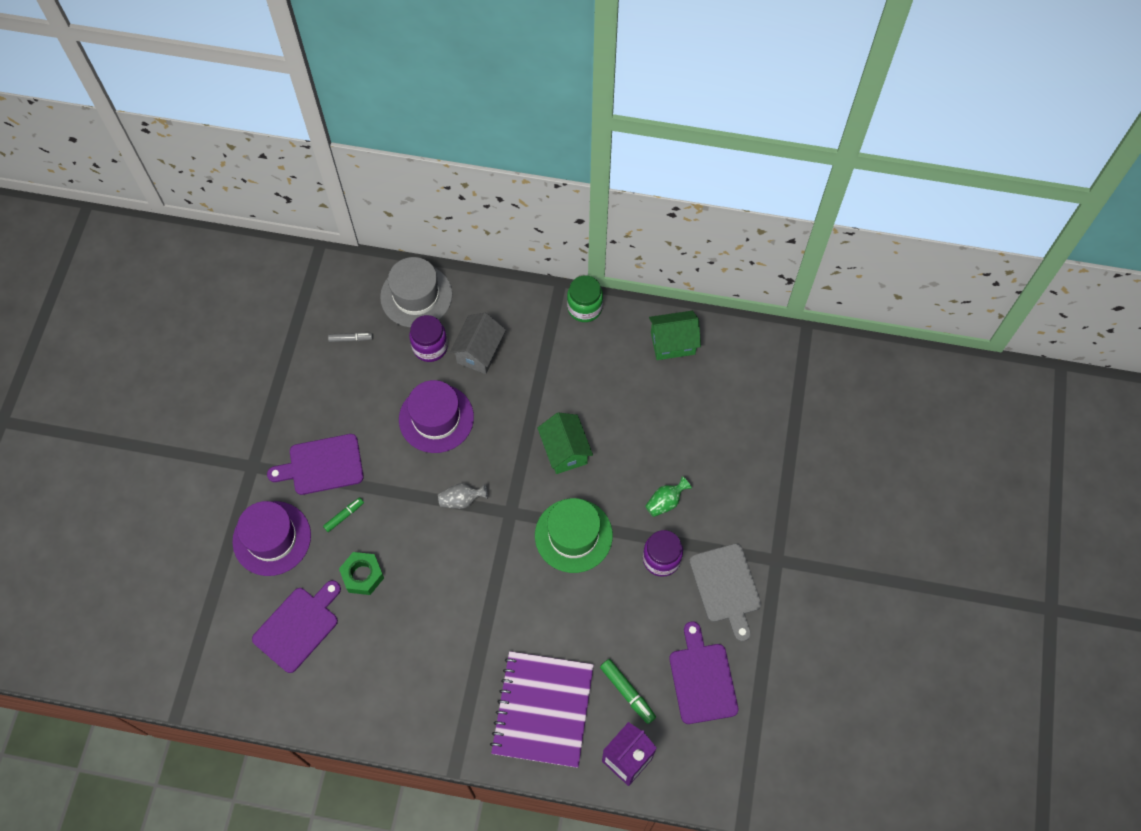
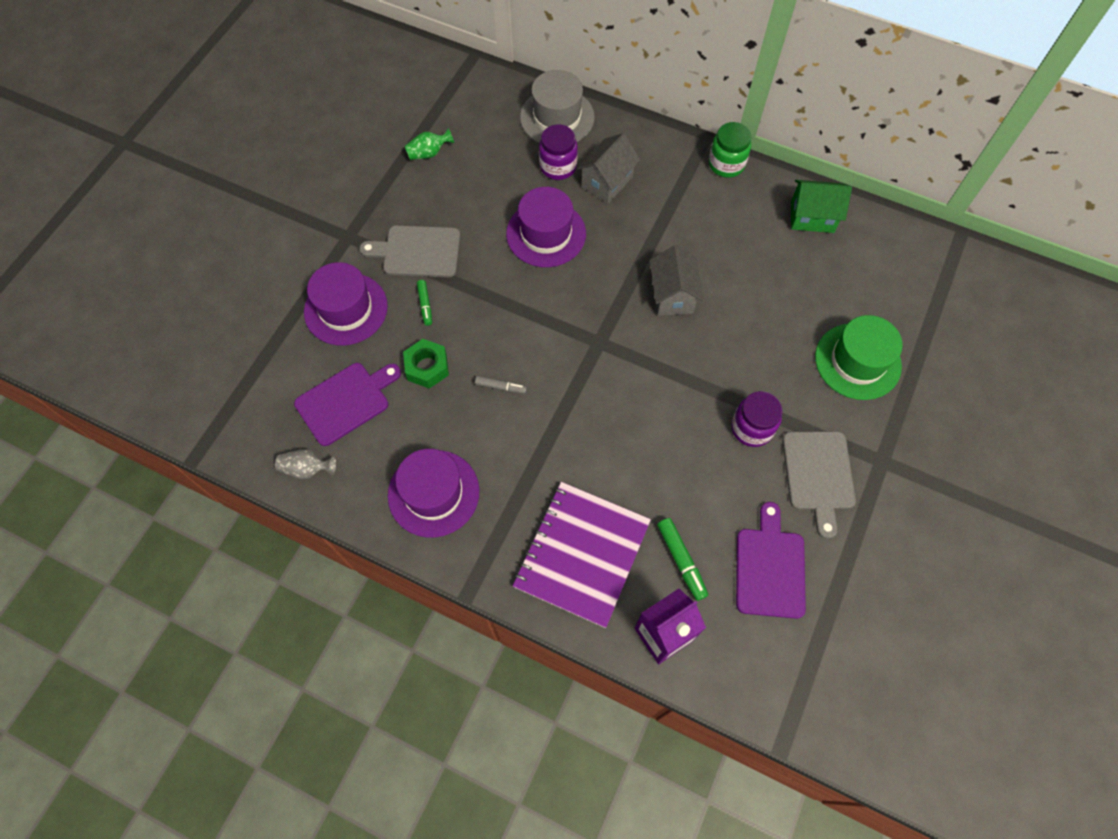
camera: 15 degrees right, 0 degrees up
purple cutting board [267,434,364,495] -> grey cutting board [359,225,460,277]
green marker [323,497,364,532] -> green marker turned 105 degrees clockwise [417,280,432,326]
grey marker [328,332,373,342] -> grey marker moved to [475,376,527,394]
grey vase [438,483,488,509] -> grey vase moved to [275,449,336,479]
green hat [535,498,613,573] -> green hat moved to [815,315,903,400]
green house [537,412,593,474] -> grey house [650,245,703,316]
green vase [645,476,692,517] -> green vase moved to [404,128,454,160]
none -> purple hat [388,449,480,538]

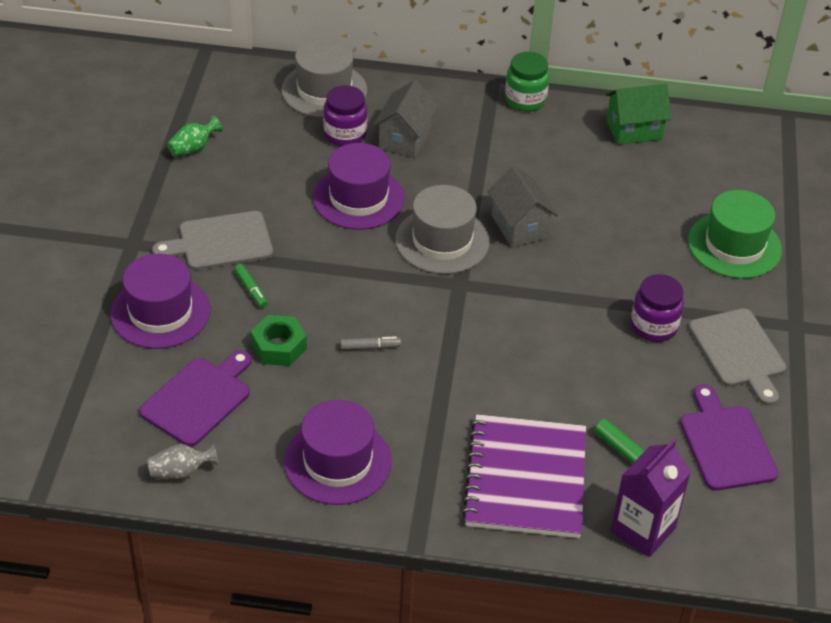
camera: 20 degrees left, 20 degrees down
none -> grey hat [395,185,490,274]

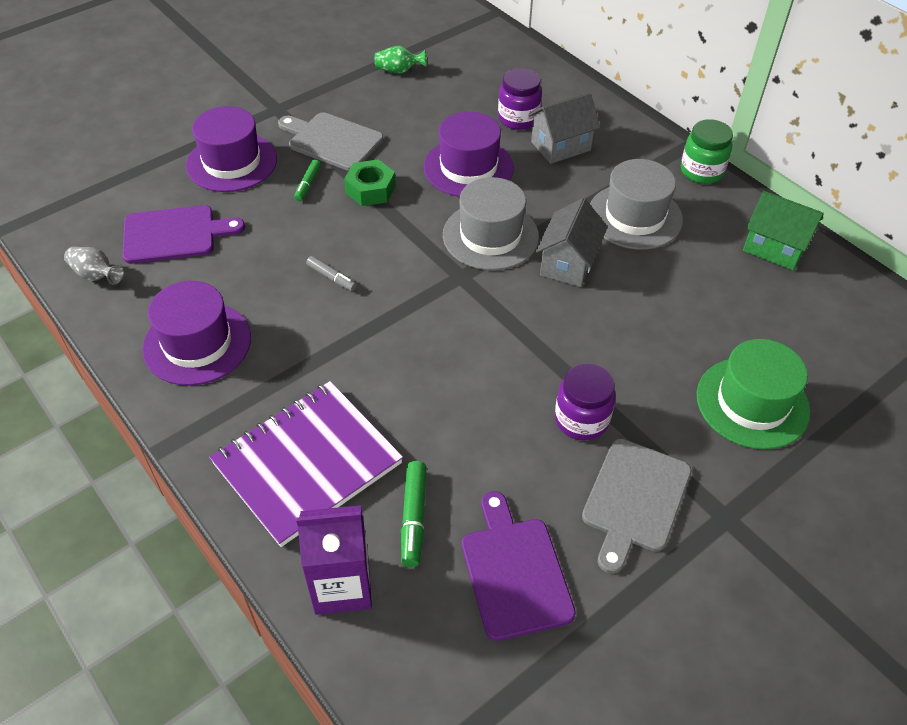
camera: 45 degrees right, 5 degrees up
green nut [251,315,307,366] -> green nut moved to [344,159,396,206]
grey hat [281,38,367,118] -> grey hat moved to [590,159,683,250]
purple cutting board [680,385,778,491] -> purple cutting board turned 45 degrees counterclockwise [462,491,576,641]

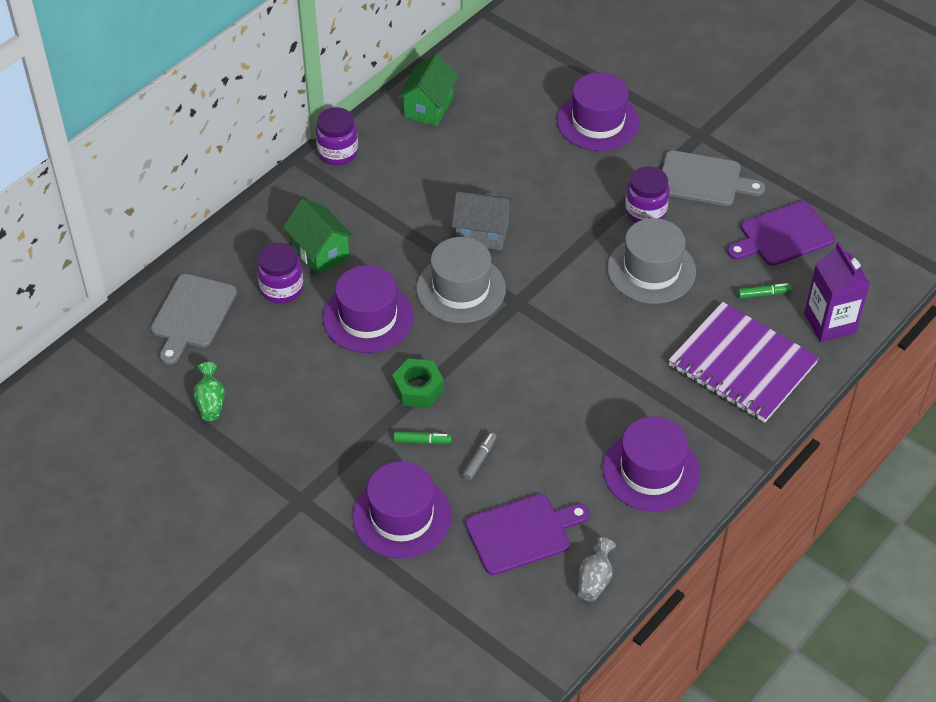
camera: 100 degrees left, 0 degrees up
purple cutting board [123,205,245,264] -> purple cutting board turned 90 degrees clockwise [466,494,590,575]
grey cutting board [278,112,383,171] -> grey cutting board moved to [151,274,237,365]
grey marker [306,256,357,291] -> grey marker moved to [463,432,497,480]
green marker [401,461,427,567] -> green marker [737,283,792,299], size x0.66
grey house [528,92,600,164] -> green house [283,199,354,275]
grey hat [590,159,683,250] -> grey hat moved to [607,218,696,304]
green jar [681,119,733,184] -> purple jar [315,107,358,165]
green hat [697,339,810,450] -> purple hat [557,72,640,151]

